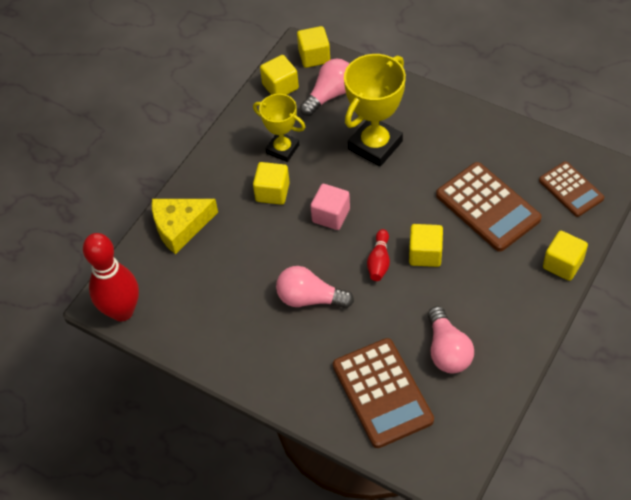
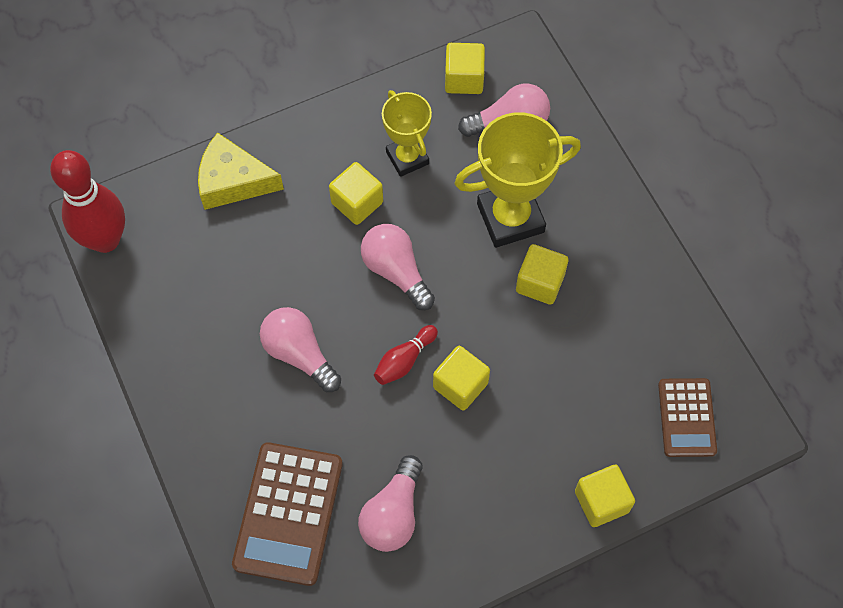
camera: 30 degrees right, 10 degrees up
yellow cube [297,26,330,68] -> yellow cube moved to [516,244,568,305]
pink cube [310,184,350,230] -> pink light bulb [361,224,435,310]
brown calculator [436,162,542,252] -> none

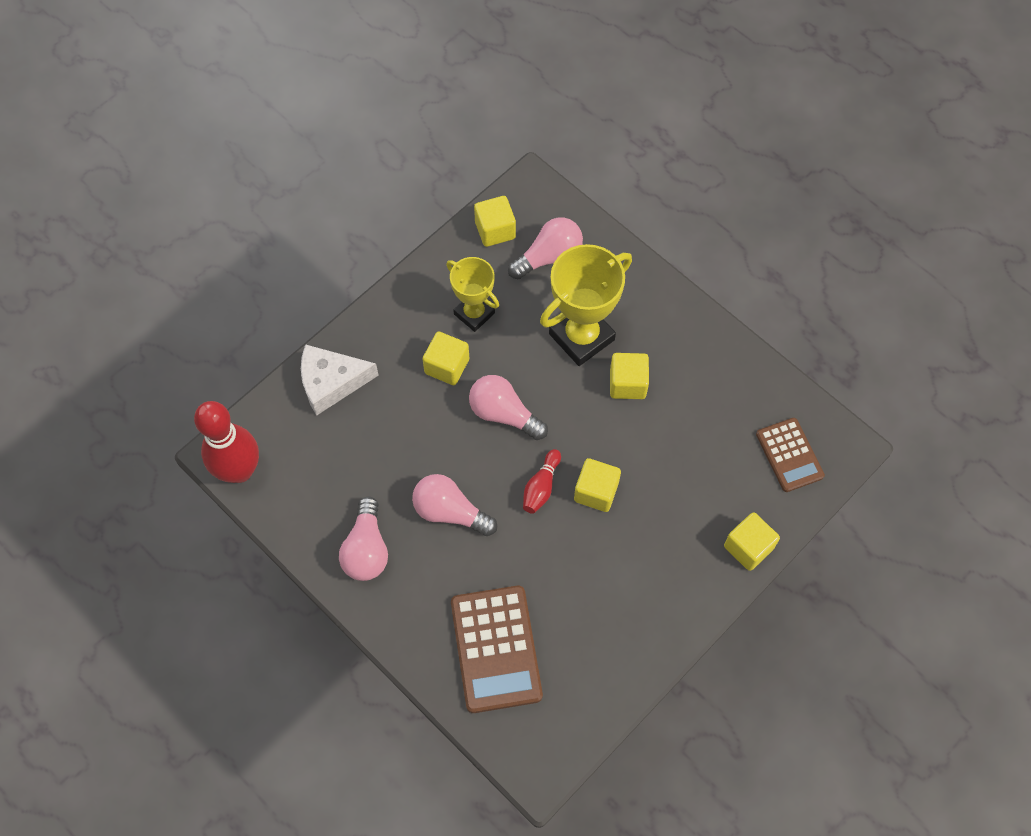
camera: 20 degrees left, 0 degrees up
yellow cheese [198,132,284,210] -> white cheese [301,344,379,415]
pink light bulb [358,455,423,552] -> pink light bulb moved to [339,496,388,581]

